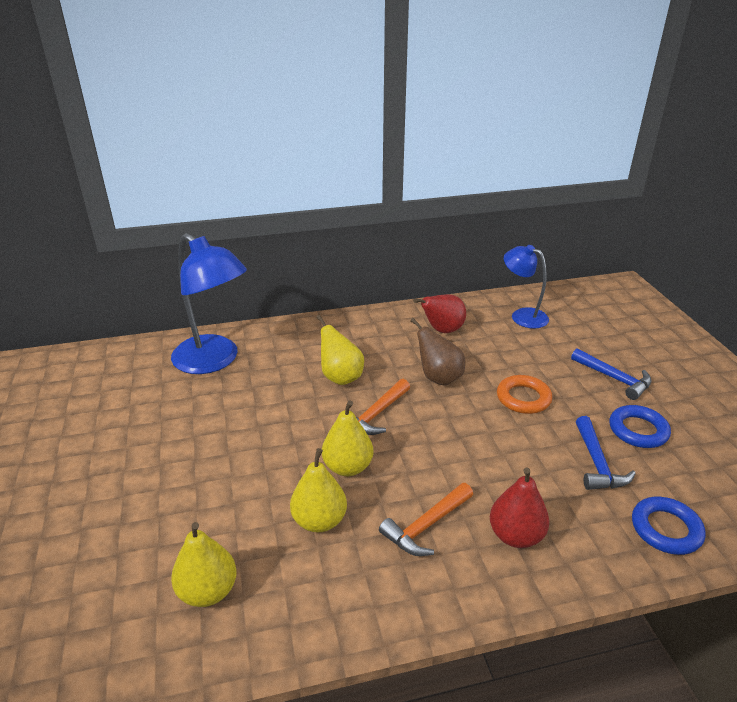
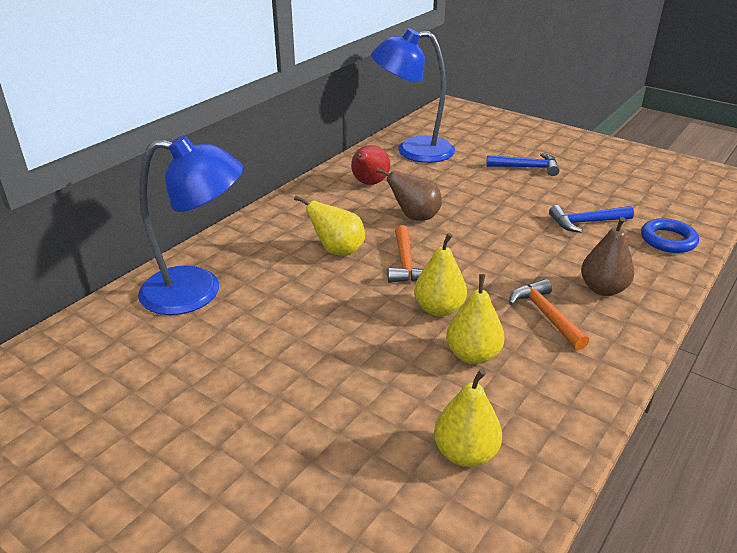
camera: 40 degrees left, 0 degrees up
orange hammer [379,483,473,556] -> orange hammer turned 150 degrees clockwise [509,279,589,350]
red pear [490,467,549,548] -> brown pear [581,217,635,296]
orange ring [497,375,552,414] -> none
blue lamp [504,245,549,328] -> blue lamp [371,28,455,163], size x1.64
blue hammer [576,416,636,490] -> blue hammer turned 120 degrees clockwise [549,205,634,233]
blue ring [609,405,671,448] -> none

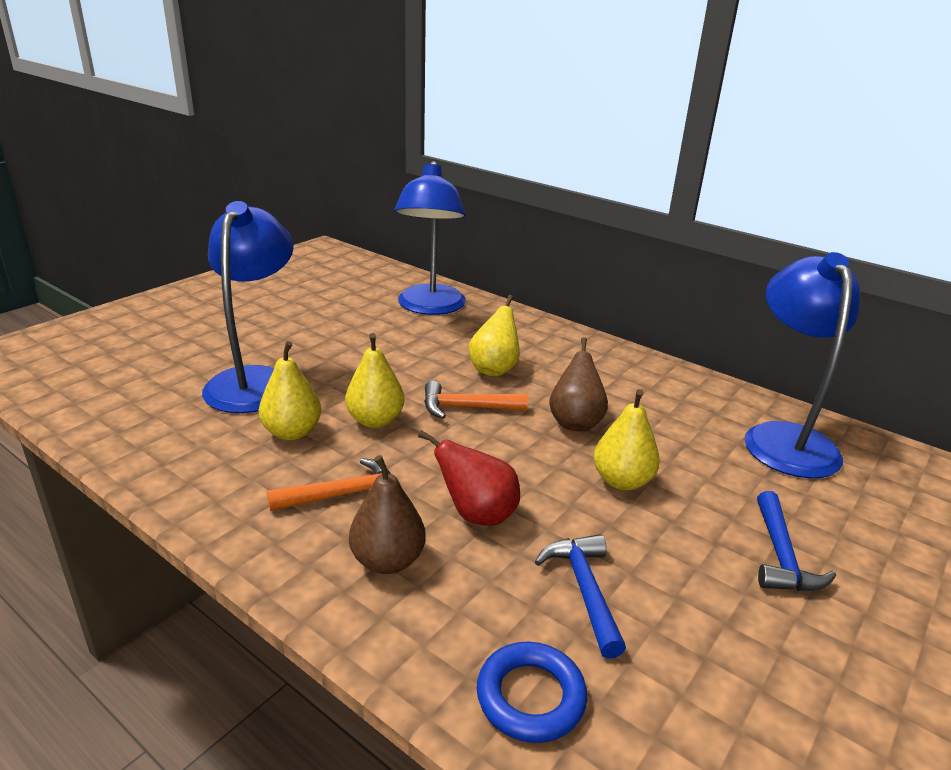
camera: 90 degrees right, 5 degrees down
red pear [351,145,390,185] -> red pear moved to [418,430,520,526]
yellow pear [434,369,502,467] -> yellow pear moved to [594,389,660,490]
none -> blue lamp [202,201,294,413]

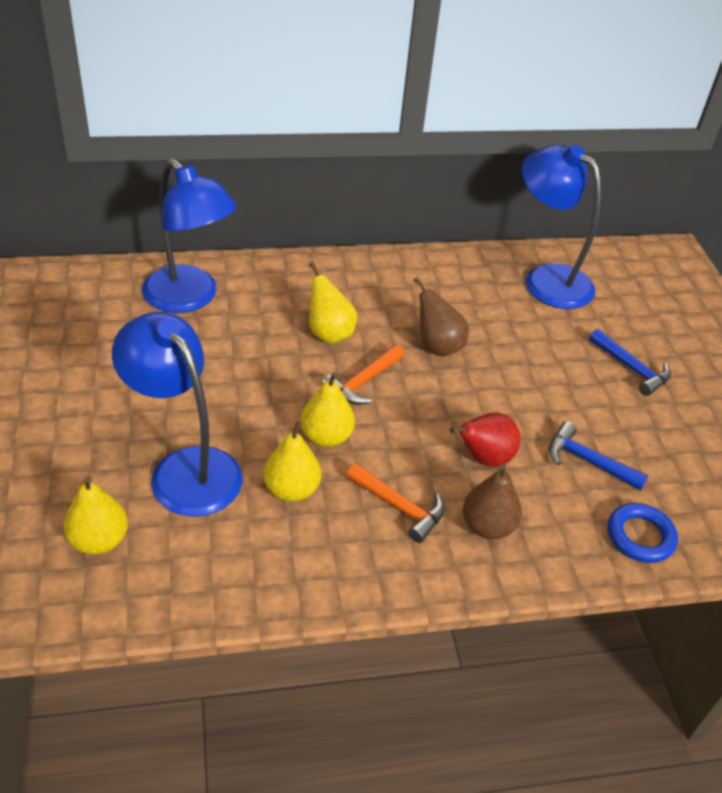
camera: 50 degrees left, 15 degrees up
orange hammer [267,458,391,511] -> orange hammer turned 105 degrees clockwise [346,463,444,543]
yellow pear [594,389,660,490] -> yellow pear moved to [64,476,128,554]

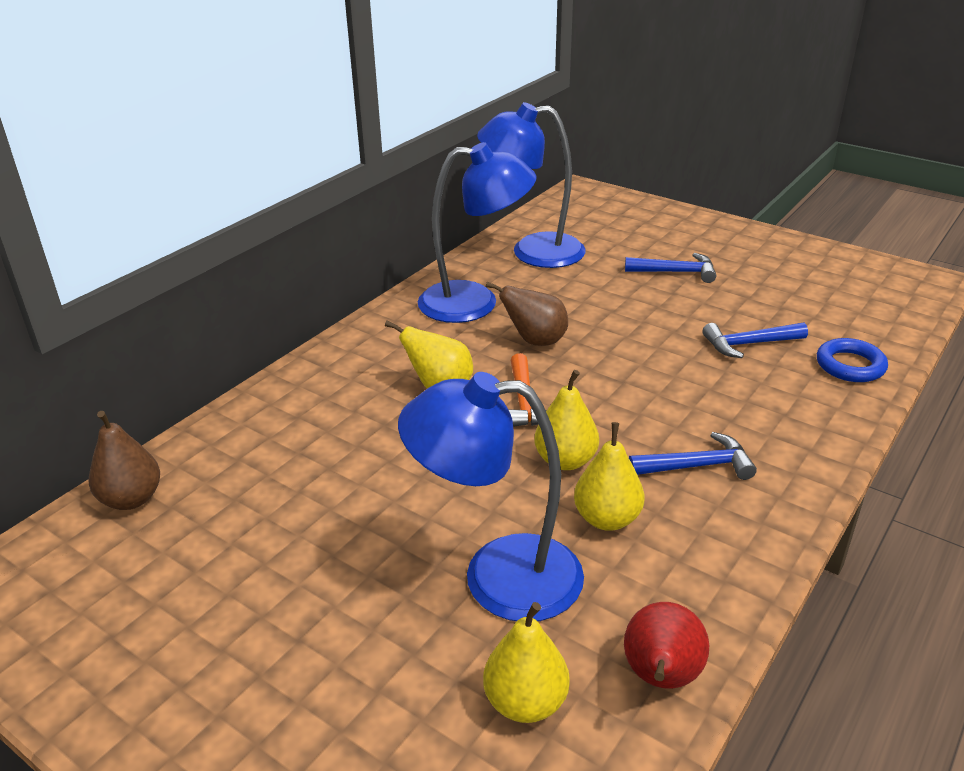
camera: 40 degrees left, 10 degrees down
blue lamp [142,158,237,313] -> blue lamp moved to [418,142,537,323]
orange hammer [346,463,444,543] -> blue hammer [629,432,757,480]
red pear [450,412,521,467] -> red pear moved to [624,602,709,689]
brown pear [463,463,522,539] -> brown pear moved to [89,411,160,510]

